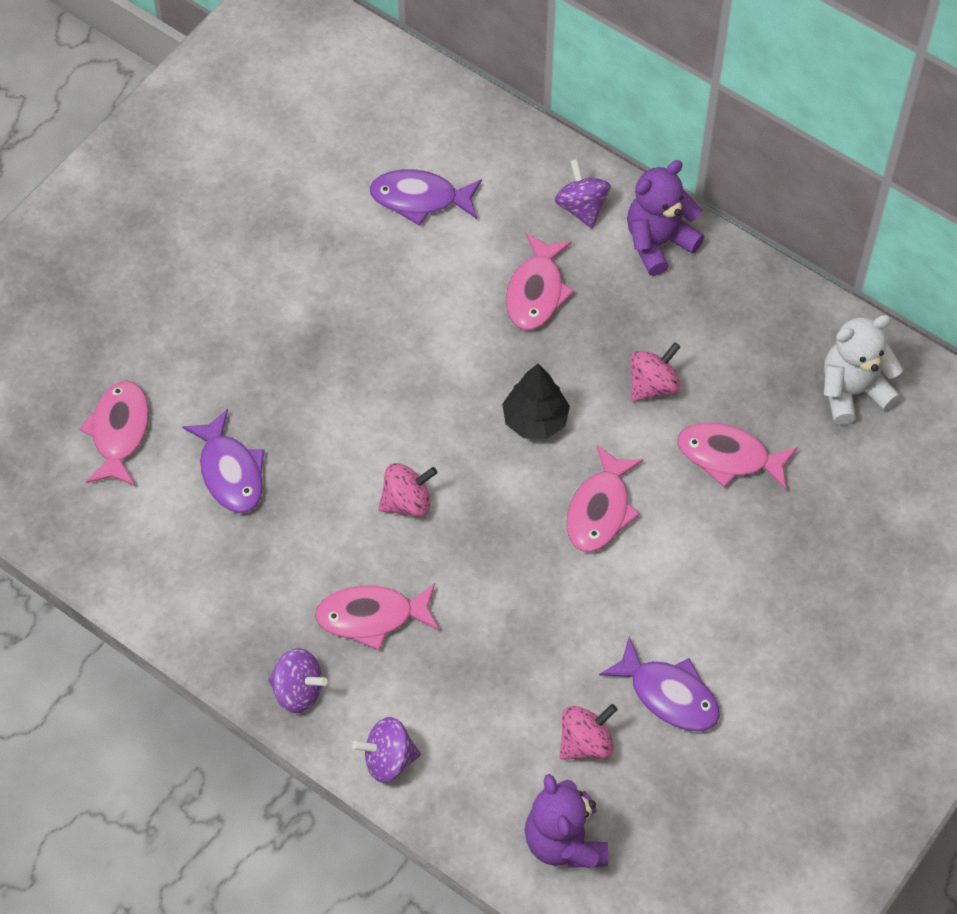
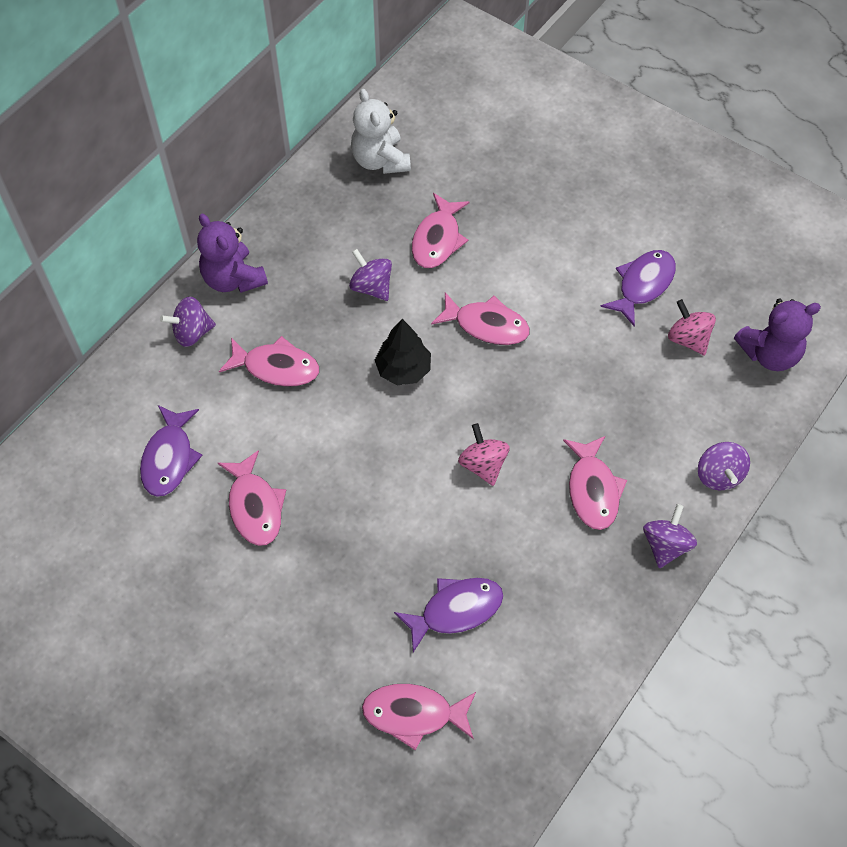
camera: 90 degrees left, 0 degrees up
pink spinning top [630,342,680,402] -> purple spinning top [349,249,392,301]
none -> pink fish [218,450,286,546]

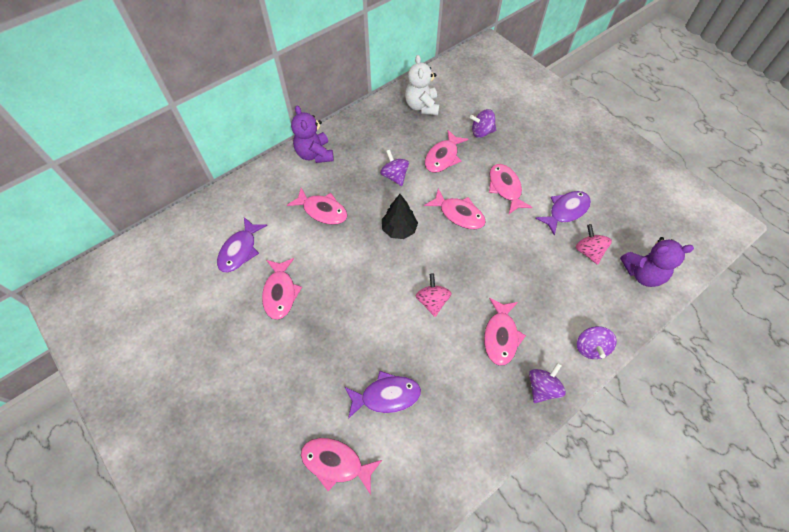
camera: 15 degrees right, 0 degrees up
purple spinning top [160,297,216,347] -> purple spinning top moved to [470,109,496,138]
none -> pink fish [489,164,533,214]

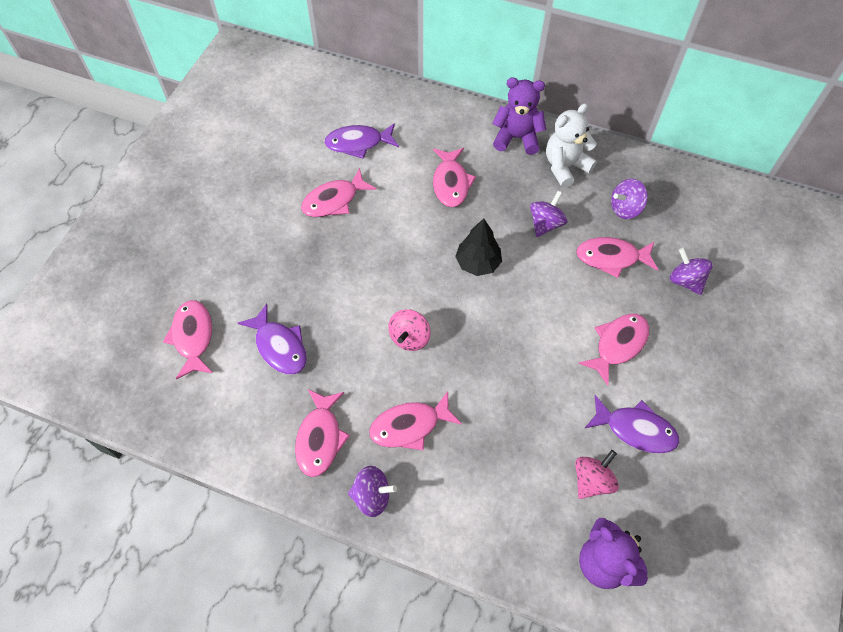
camera: 60 degrees right, 0 degrees up
purple teddy bear [291,105,334,163] -> purple teddy bear turned 60 degrees clockwise [492,78,546,155]
white teddy bear [405,55,439,115] -> white teddy bear moved to [546,103,597,188]
pink spinning top [416,273,452,317] -> pink spinning top turned 150 degrees clockwise [388,309,431,351]
pink fish [424,189,486,229] -> pink fish moved to [295,389,350,477]
purple spinning top [577,326,617,359] -> purple spinning top moved to [611,179,648,219]

